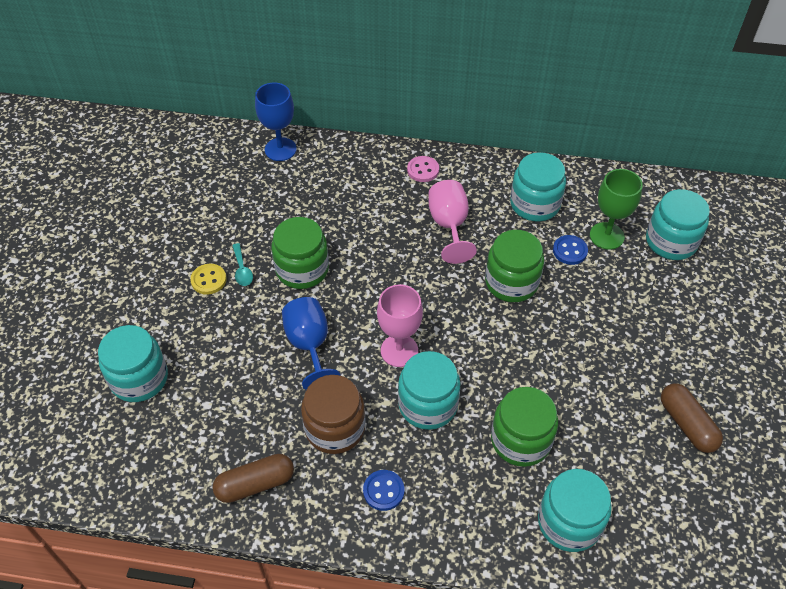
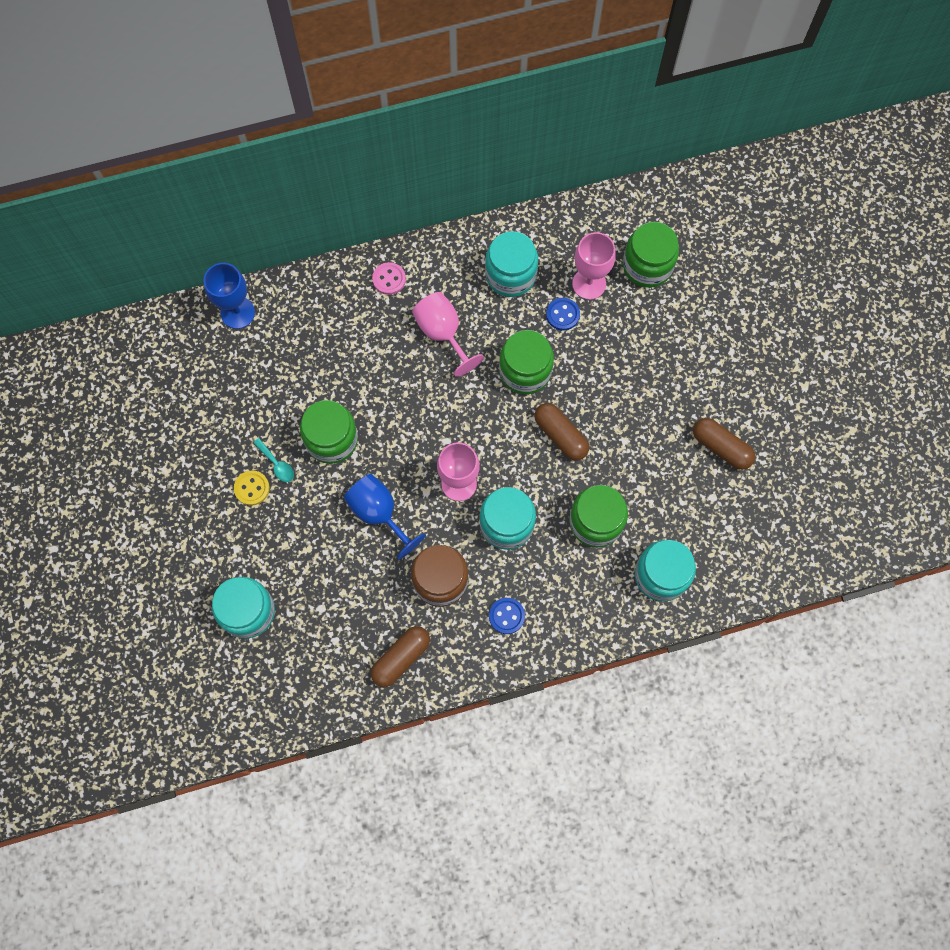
camera: 25 degrees left, 20 degrees up
green goblet [590,169,643,250] -> pink goblet [572,232,616,300]
turquoise jar [646,189,710,260] -> green jar [623,222,679,288]
none -> brown capsule [534,403,589,461]

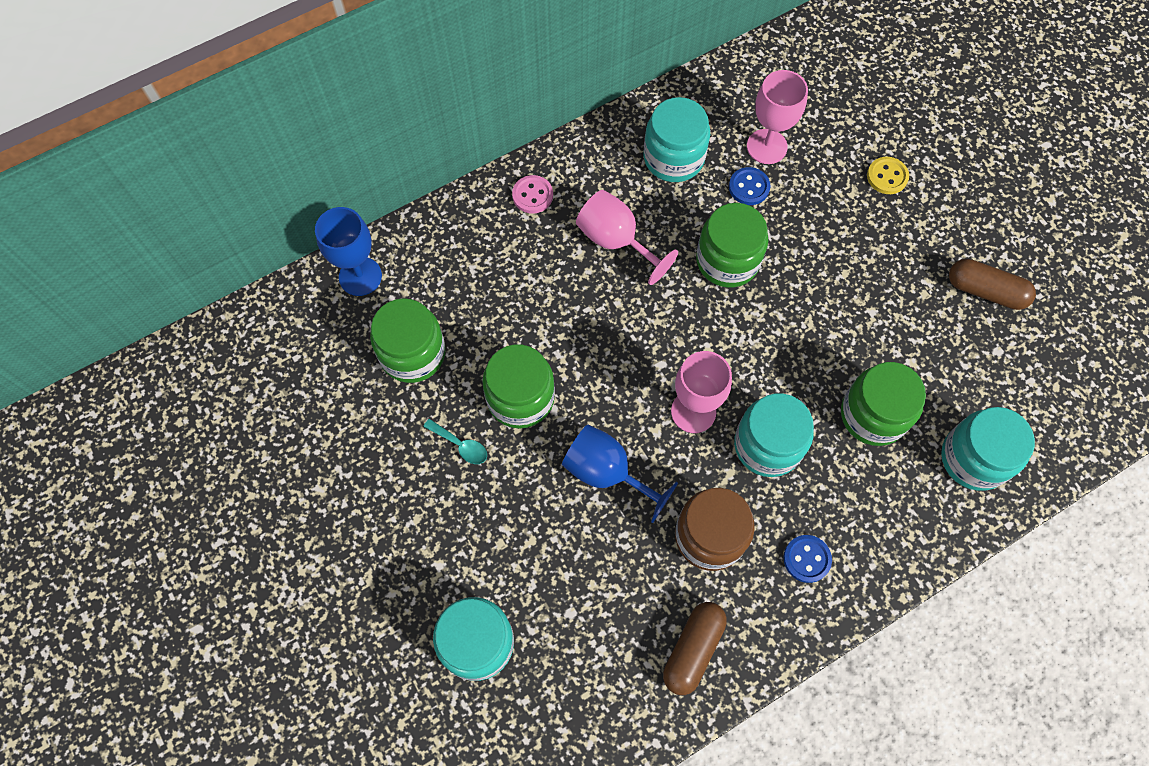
camera: 15 degrees left, 5 degrees down
yellow button [234,470,270,506] -> yellow button moved to [867,157,909,194]
brown capsule [534,403,589,461] -> none
green jar [623,222,679,288] -> green jar moved to [370,298,446,383]

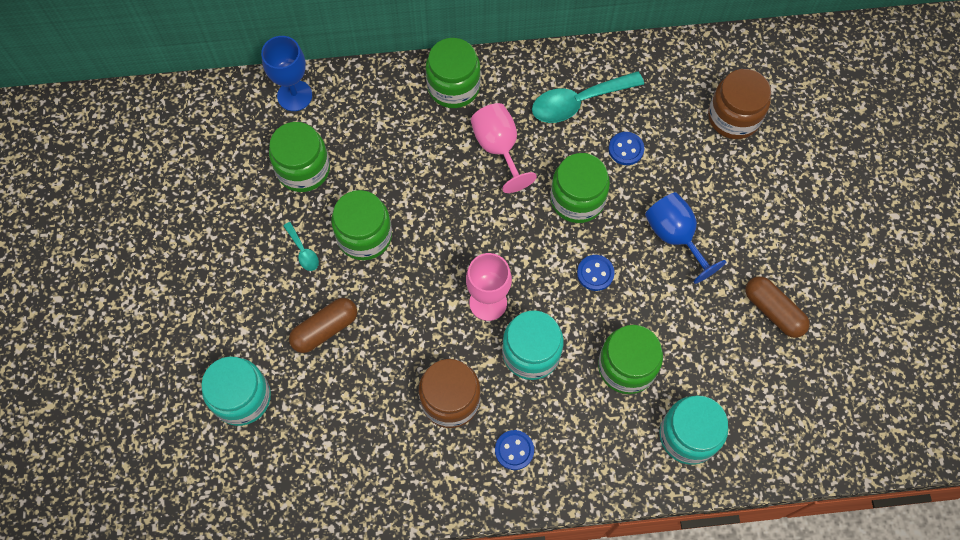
camera: 25 degrees right, 0 degrees up
pink button [512,175,553,213] -> green jar [426,38,481,108]
blue goblet [562,425,678,523] -> blue goblet moved to [645,192,726,284]
turquoise jar [643,97,710,182] -> turquoise spoon [532,71,644,123]
brown capsule [663,602,727,695] -> brown capsule moved to [289,298,357,353]
pink goblet [747,70,808,164] -> none
yellow button [867,157,909,194] -> none
none -> blue button [577,255,615,291]
none -> brown jar [708,69,771,139]

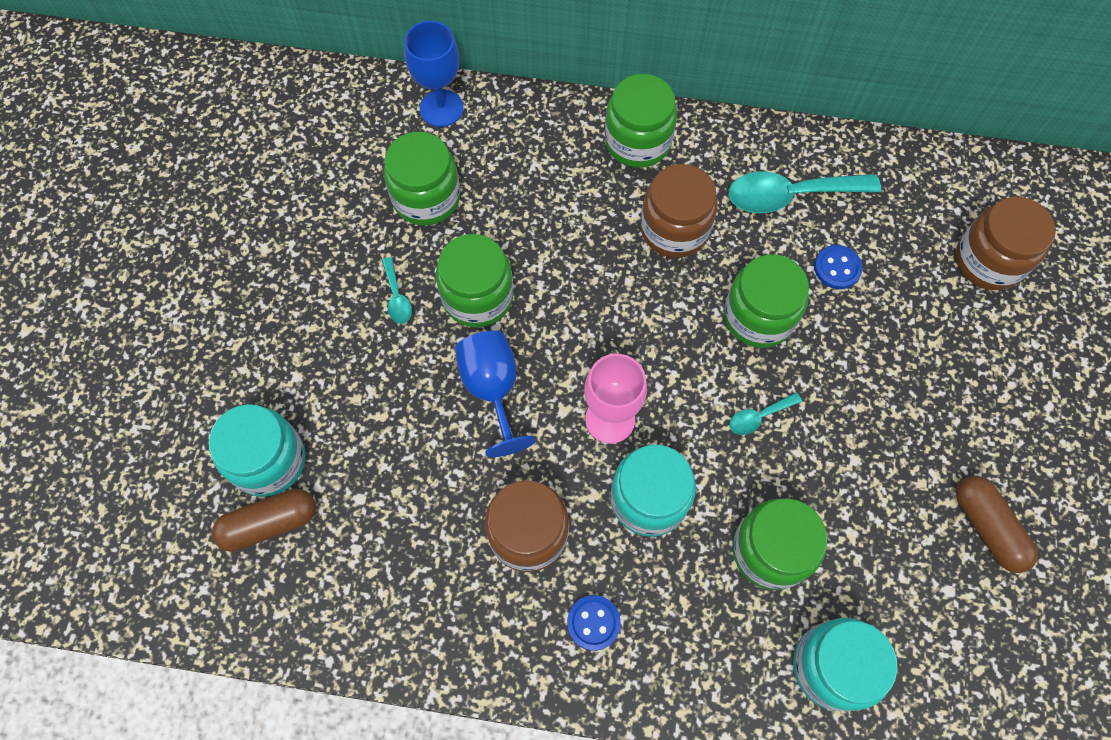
camera: 15 degrees right, 0 degrees up
brown capsule [289,298,357,353] -> brown capsule moved to [212,489,316,552]
pink goblet [471,103,537,193] -> brown jar [640,164,718,258]
blue button [577,255,615,291] -> turquoise spoon [729,392,802,435]
blue goblet [645,192,726,284] -> blue goblet moved to [455,331,536,457]

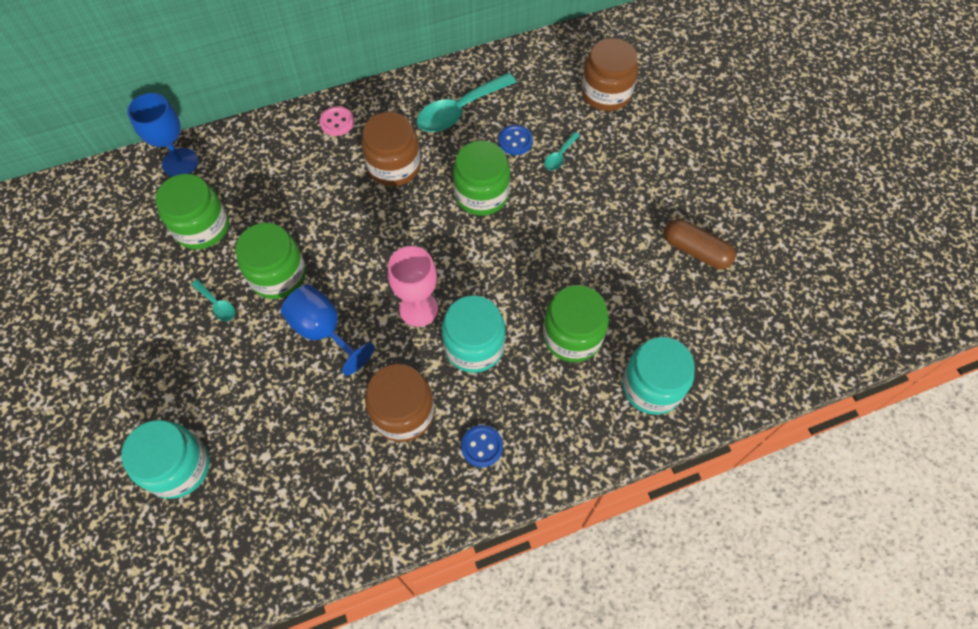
camera: 30 degrees left, 5 degrees down
brown capsule [212,489,316,552] -> none
green jar [605,74,677,168] -> pink button [319,106,354,136]
turquoise spoon [729,392,802,435] -> turquoise spoon moved to [544,132,580,171]

